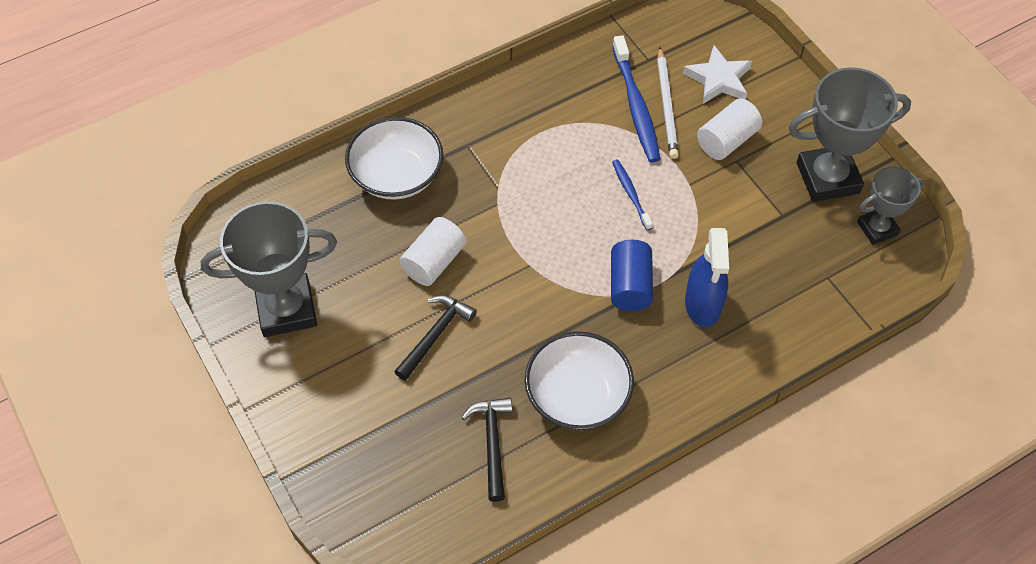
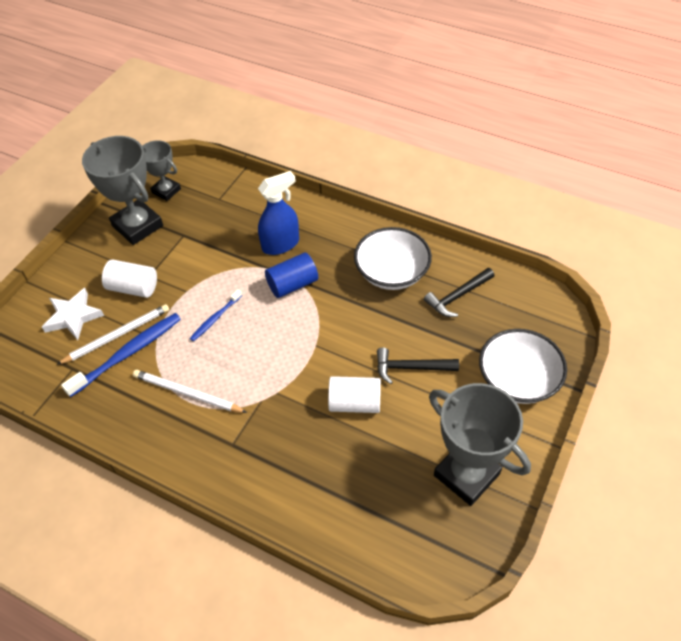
camera: 120 degrees left, 5 degrees down
white bowl [345,117,443,200] -> white bowl moved to [479,329,567,404]
none -> white pencil [133,370,247,413]

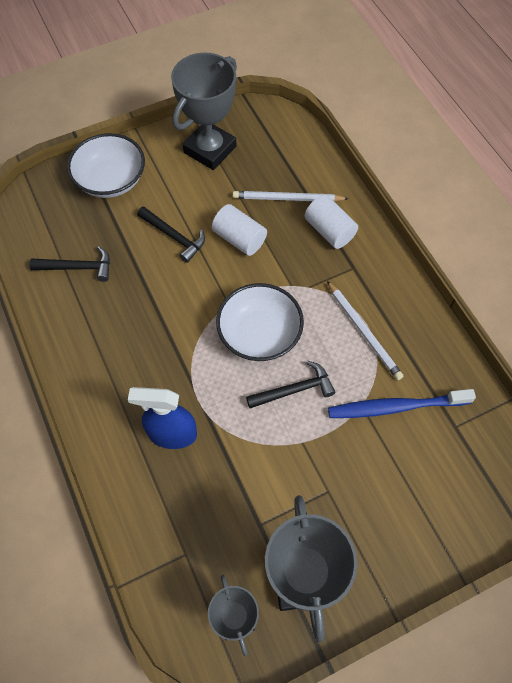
camera: 145 degrees left, 10 degrees up
white star [42,288,104,340] -> none
white pencil [56,304,169,365] -> white pencil moved to [233,191,349,202]
white cylinder [102,259,157,298] -> white cylinder moved to [305,195,358,249]
blue toothbrush [190,289,242,342] -> black hammer [246,361,336,408]
blue cylinder [265,252,318,298] -> none
white bowl [354,227,432,290] -> white bowl moved to [216,283,304,361]
grey trophy [429,383,531,506] -> grey trophy turned 45 degrees clockwise [171,52,237,170]

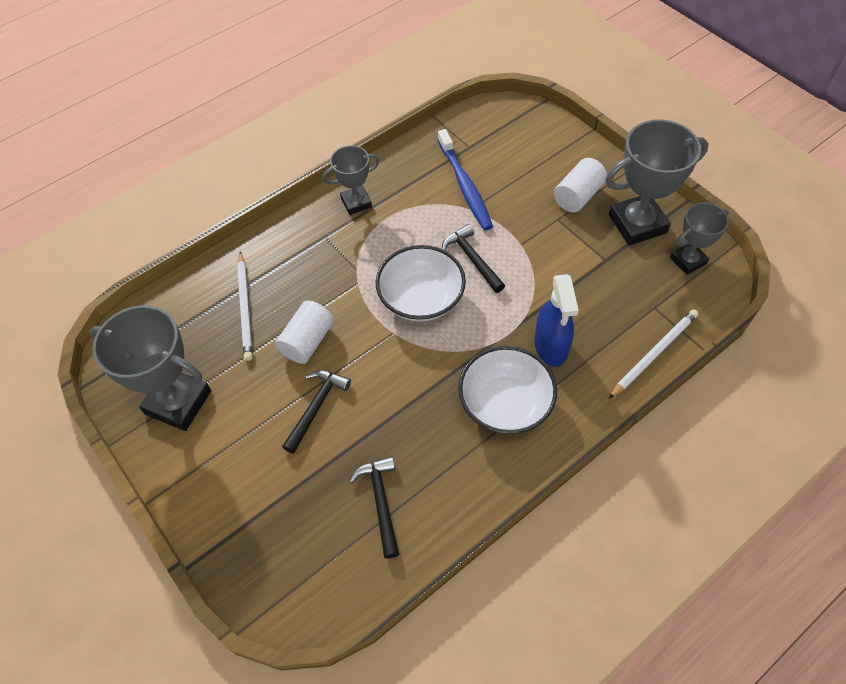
camera: 100 degrees left, 5 degrees down
white bowl [67,133,145,198] -> white bowl moved to [458,346,557,434]
white cylinder [305,195,358,249] -> white cylinder moved to [554,158,607,212]
white pencil [327,281,403,380] -> white pencil moved to [609,309,698,399]
none -> grey trophy [322,145,380,215]

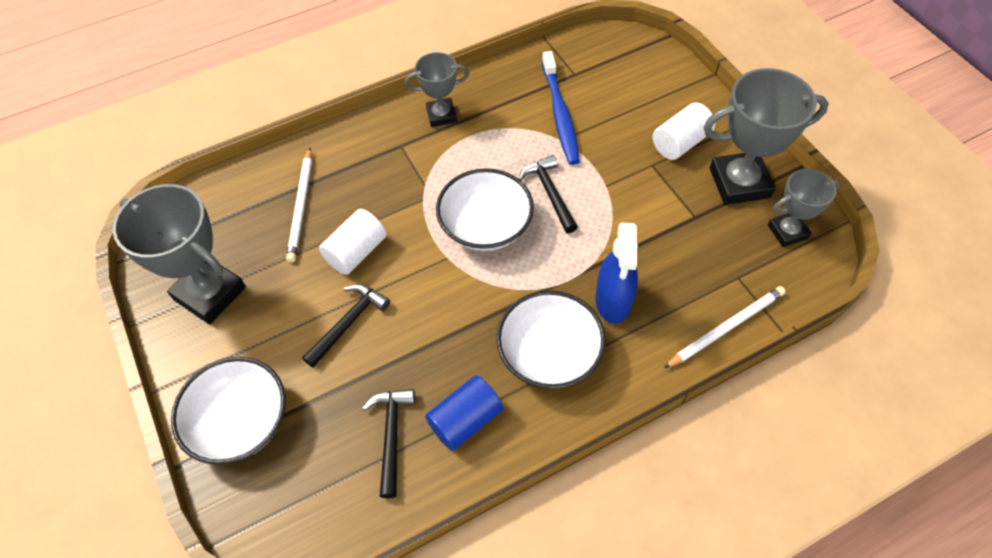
camera: 10 degrees right, 0 degrees up
none -> white bowl [171,357,286,465]
none -> blue cylinder [425,375,503,451]

